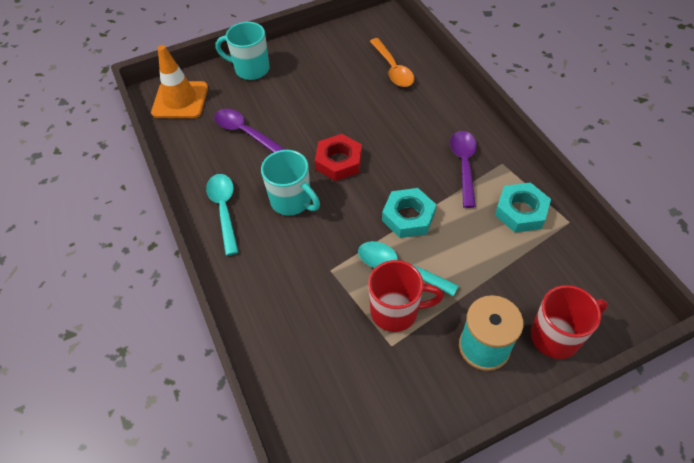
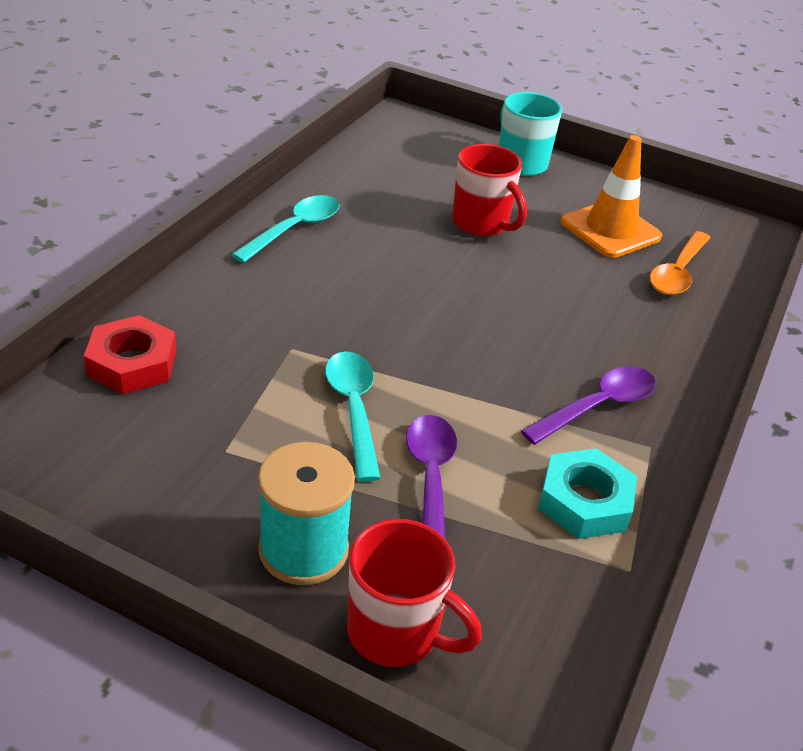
camera: 45 degrees right, 15 degrees down
orange traffic cone [151,45,208,118] -> orange traffic cone moved to [561,135,662,258]
purple spoon [214,109,286,153] -> purple spoon moved to [406,415,457,538]
turquoise mug [261,150,320,216] -> none
red nut [315,134,362,181] -> red nut moved to [84,315,176,394]
red mug [368,260,444,332] -> red mug moved to [452,144,527,236]
turquoise nut [382,188,436,238] -> none

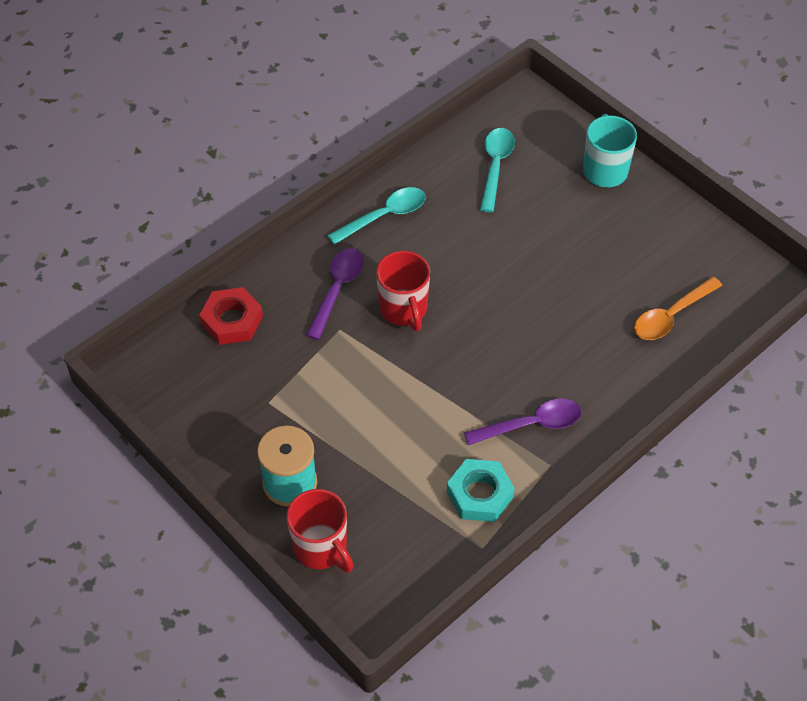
camera: 25 degrees right, 15 degrees up
turquoise spoon [325,351,381,482] -> turquoise spoon moved to [480,128,515,212]
purple spoon [406,415,457,538] -> purple spoon moved to [306,248,364,340]
red mug [452,144,527,236] -> red mug moved to [376,251,430,331]
orange traffic cone [561,135,662,258] -> none

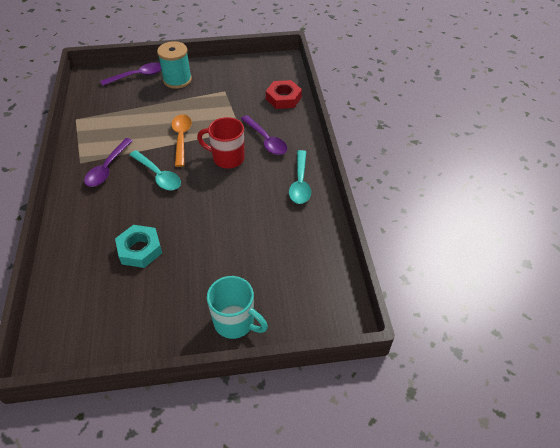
camera: 125 degrees right, 5 degrees down
red mug [287,489,354,573] -> purple spoon [100,62,161,86]
turquoise nut [447,459,515,522] -> turquoise nut moved to [115,225,162,268]
turquoise spoon [480,128,515,212] -> turquoise spoon moved to [129,150,181,190]
orange spoon [634,277,722,340] -> orange spoon moved to [171,114,192,167]

